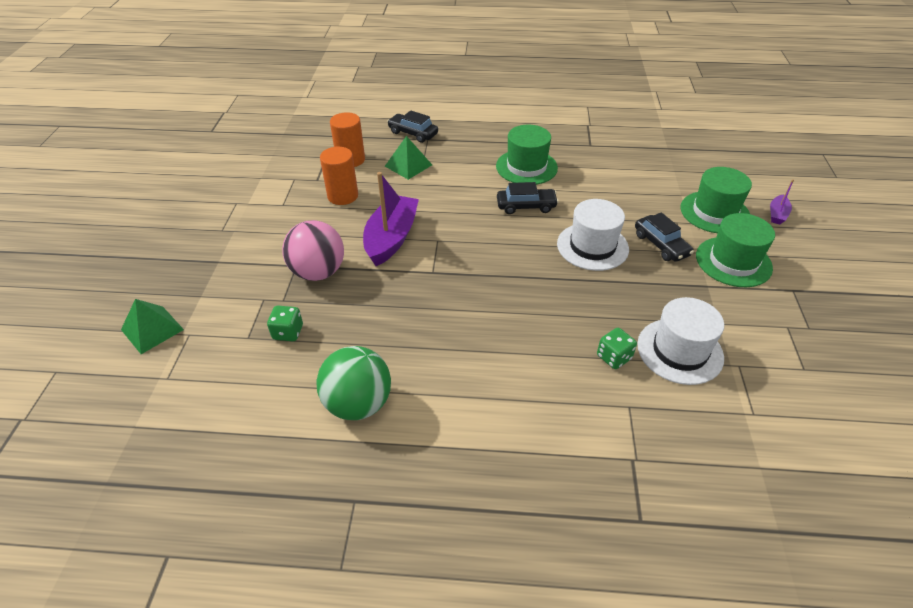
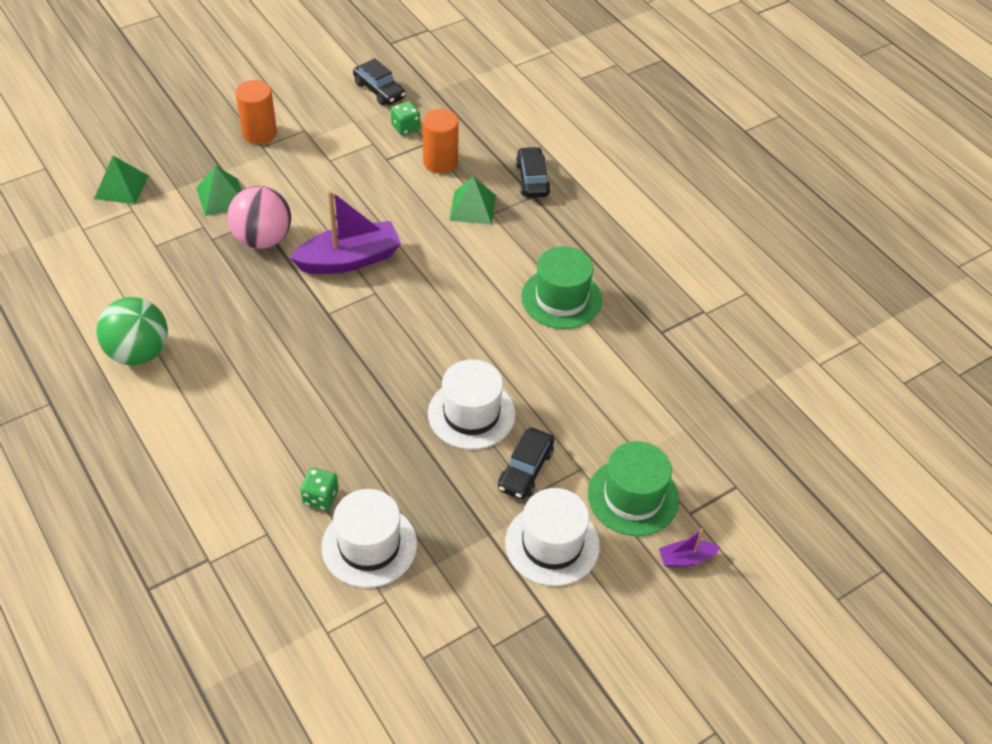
camera: 50 degrees right, 5 degrees up
green dice [267,306,303,341] -> green dice moved to [391,101,421,135]
orange cylinder [320,147,358,205] -> orange cylinder moved to [235,80,277,144]
black car [497,182,559,214] -> black car moved to [353,58,406,106]
green hat [696,213,775,287] -> white hat [505,488,600,586]
none -> green pyramid [196,165,242,216]

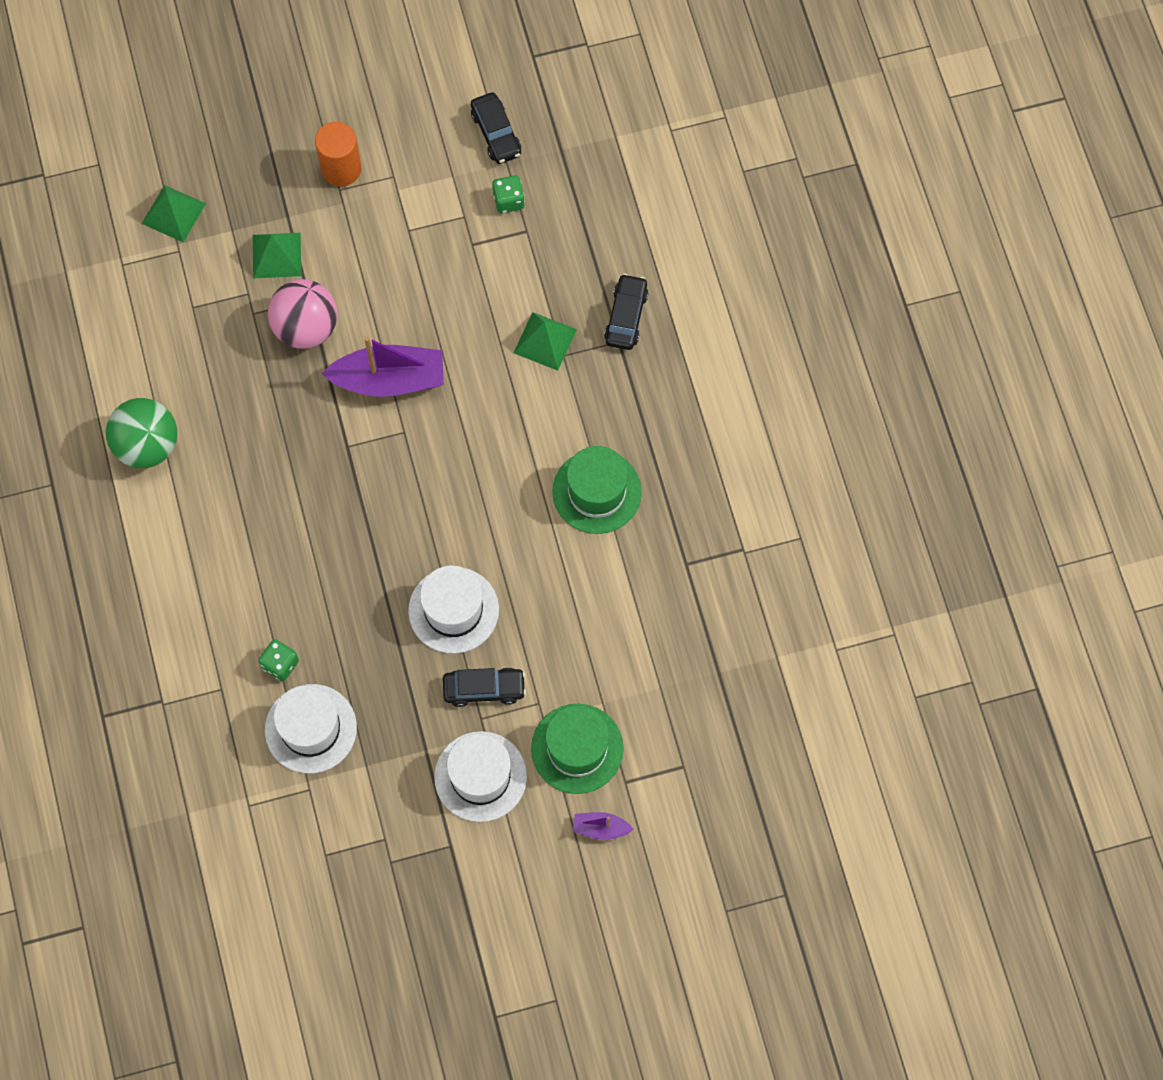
camera: 20 degrees right, 20 degrees up
orange cylinder [422,109,459,174] -> none
black car [498,428,554,499] -> black car turned 135 degrees counterclockwise [443,668,526,707]

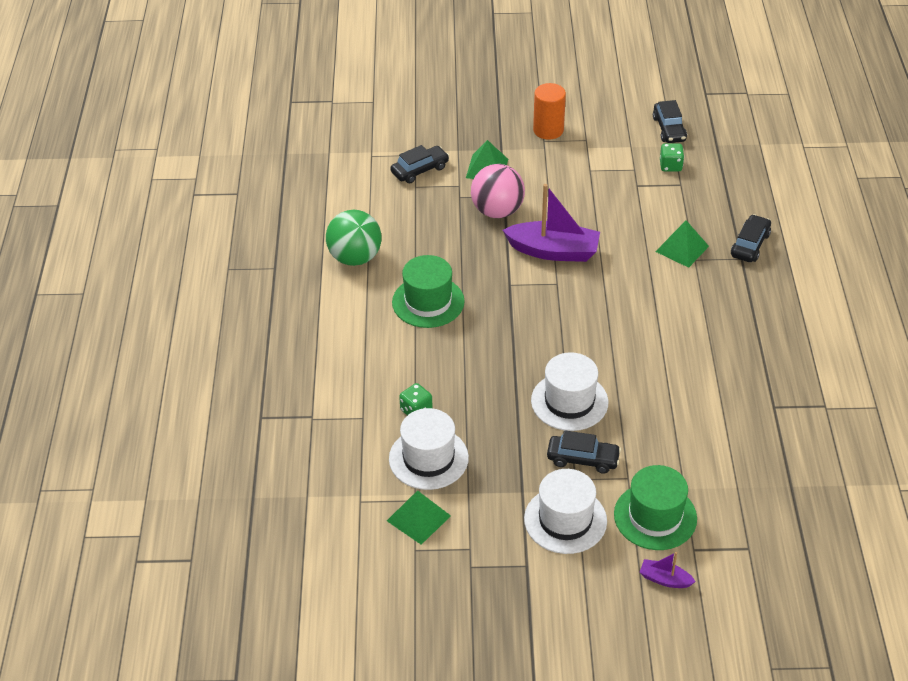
camera: 15 degrees right, 25 degrees down
green pyramid [142,185,206,242] -> green pyramid moved to [387,490,451,545]
green hat [552,446,642,534] -> green hat moved to [392,255,465,328]
none -> black car [390,145,449,183]

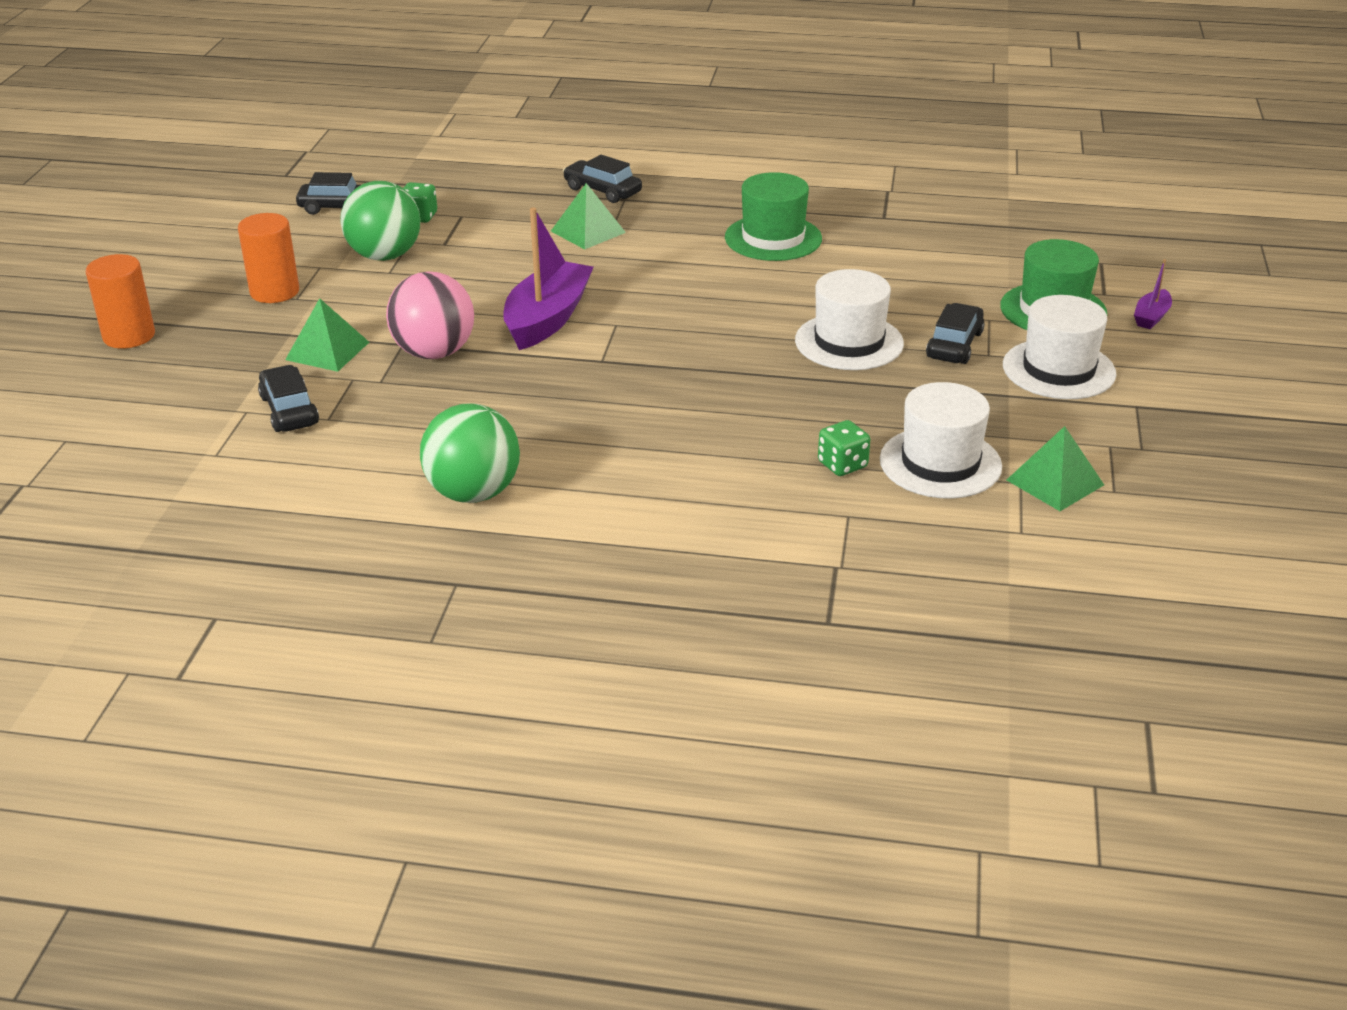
camera: 80 degrees left, 10 degrees down
green hat [392,255,465,328] -> green hat moved to [725,172,822,261]
none -> orange cylinder [86,254,155,348]
none -> green ball [340,181,421,261]

